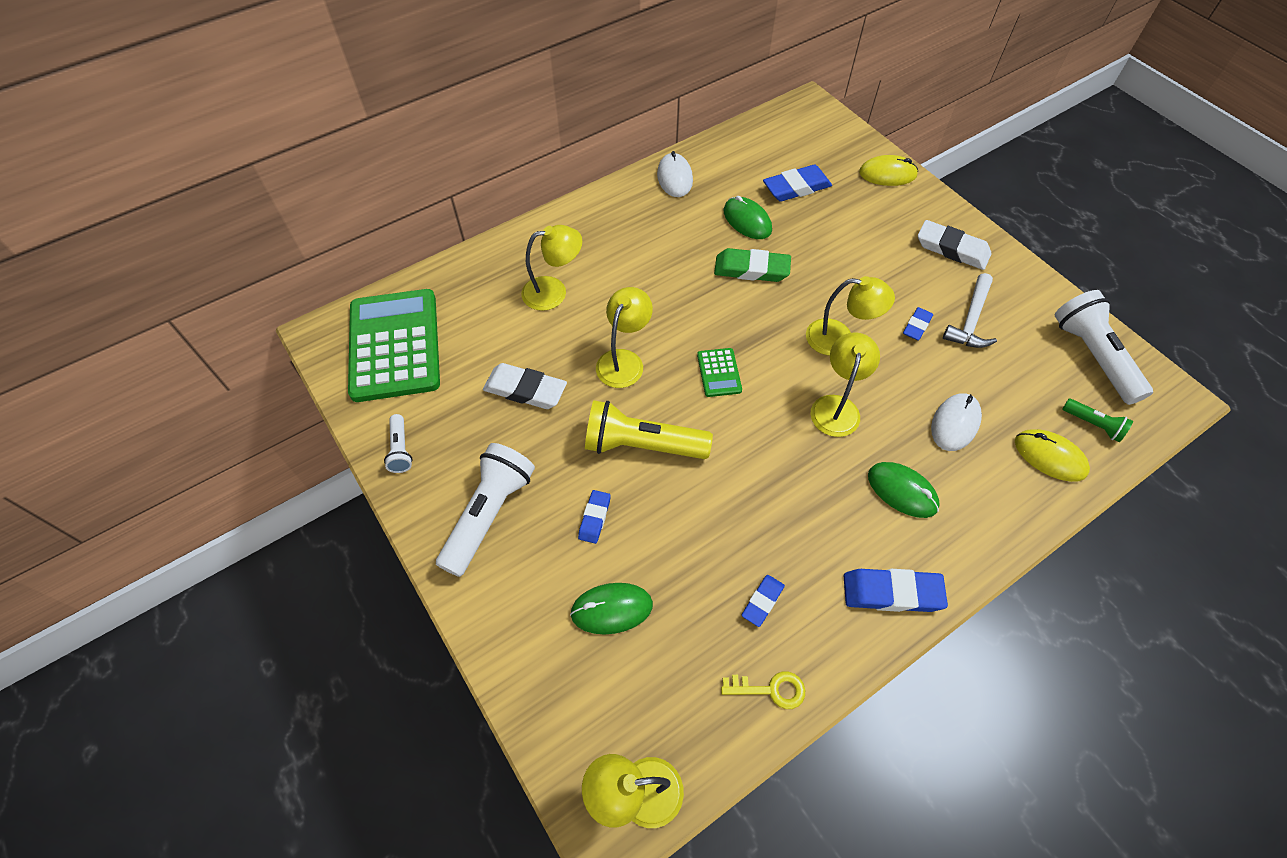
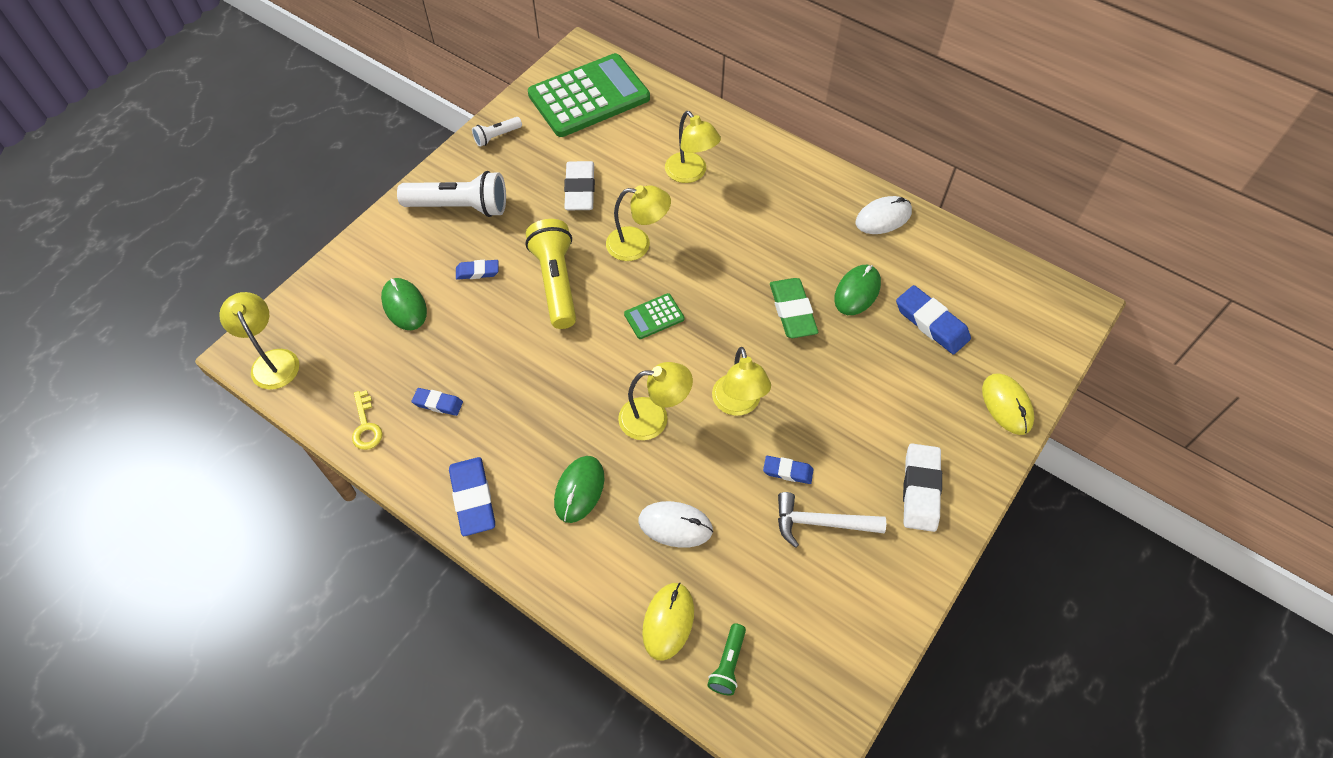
camera: 70 degrees right, 0 degrees up
white flashlight [1055,290,1153,405] -> none

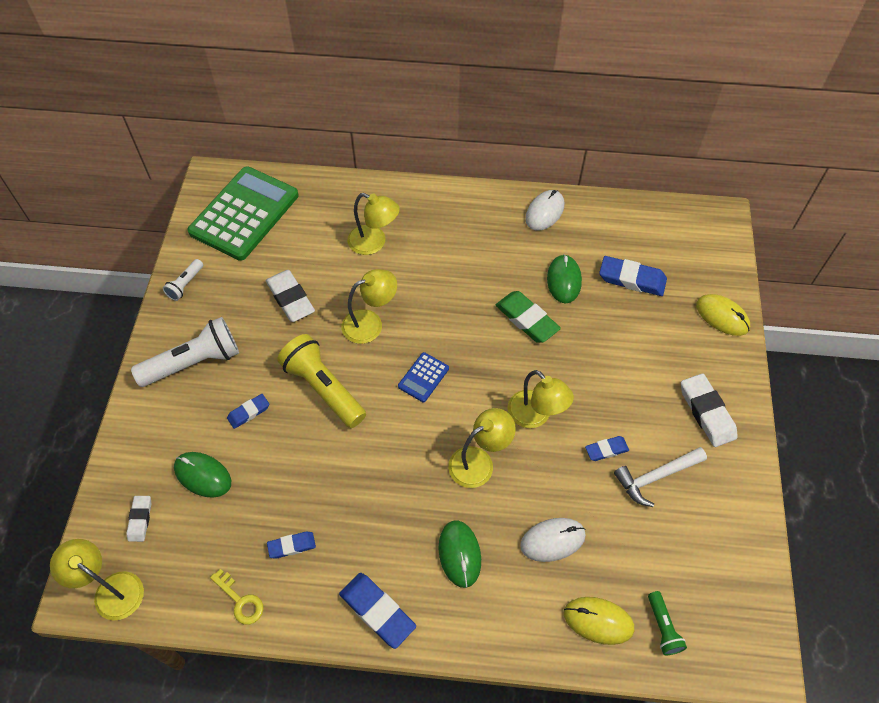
camera: 30 degrees left, 0 degrees up
green calculator [624,293,684,339] -> blue calculator [398,352,449,402]
yellow mouse [642,583,694,661] -> yellow mouse turned 60 degrees counterclockwise [564,597,634,645]
none -> white eraser [126,496,152,542]

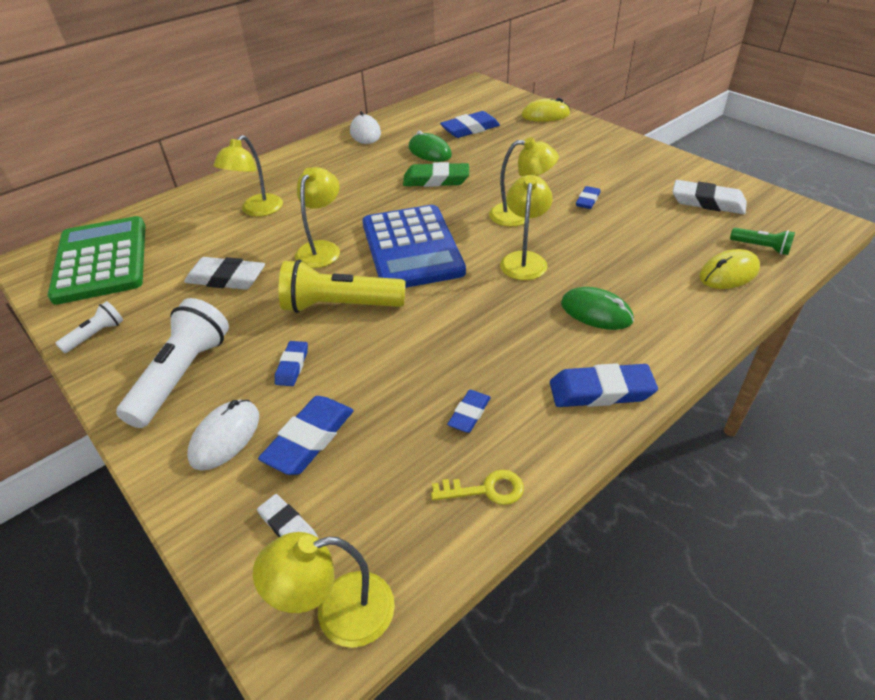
camera: 45 degrees left, 15 degrees down
white flashlight [163,259,203,301] -> white flashlight turned 120 degrees counterclockwise [55,301,123,353]
green mouse [174,452,231,498] -> blue eraser [258,396,354,475]
yellow lamp [347,193,400,255] -> yellow lamp turned 135 degrees clockwise [213,135,283,217]
blue calculator [398,352,449,402] -> blue calculator [362,205,466,288], size x2.35
white mouse [520,518,586,562] -> white mouse moved to [187,400,259,471]
white hammer [614,447,707,507] -> none
white eraser [681,374,738,447] -> white eraser moved to [672,180,747,214]

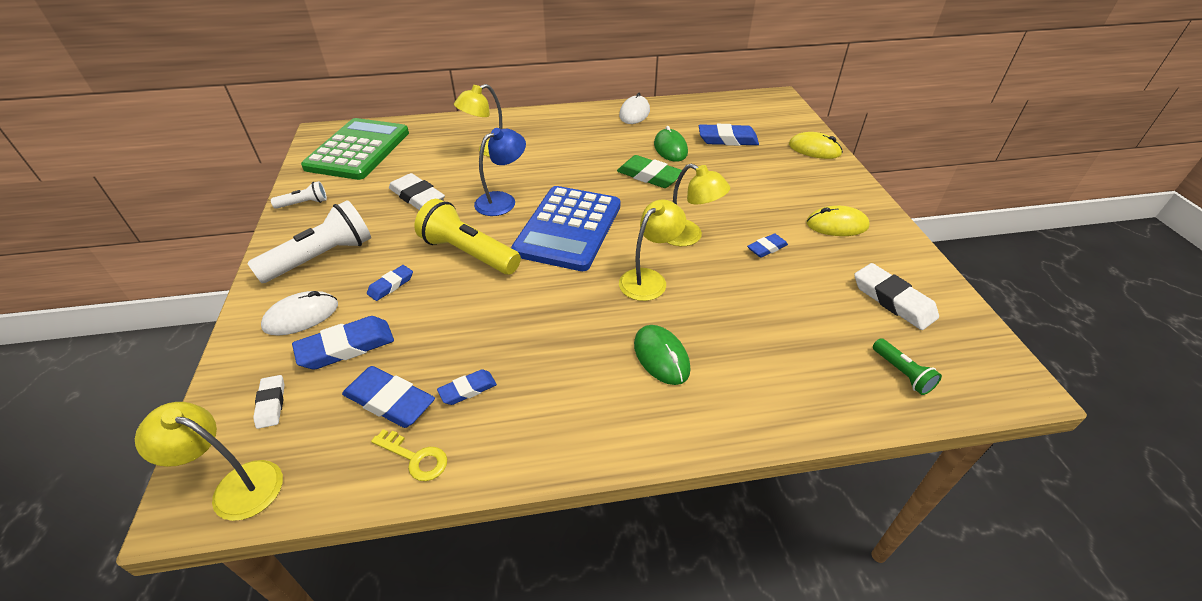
camera: 30 degrees right, 0 degrees up
yellow lamp [295,167,340,268] -> blue lamp [474,128,526,216]
blue eraser [550,363,658,407] -> blue eraser moved to [342,366,435,428]
yellow mouse [699,249,760,289] -> yellow mouse moved to [806,206,870,236]

